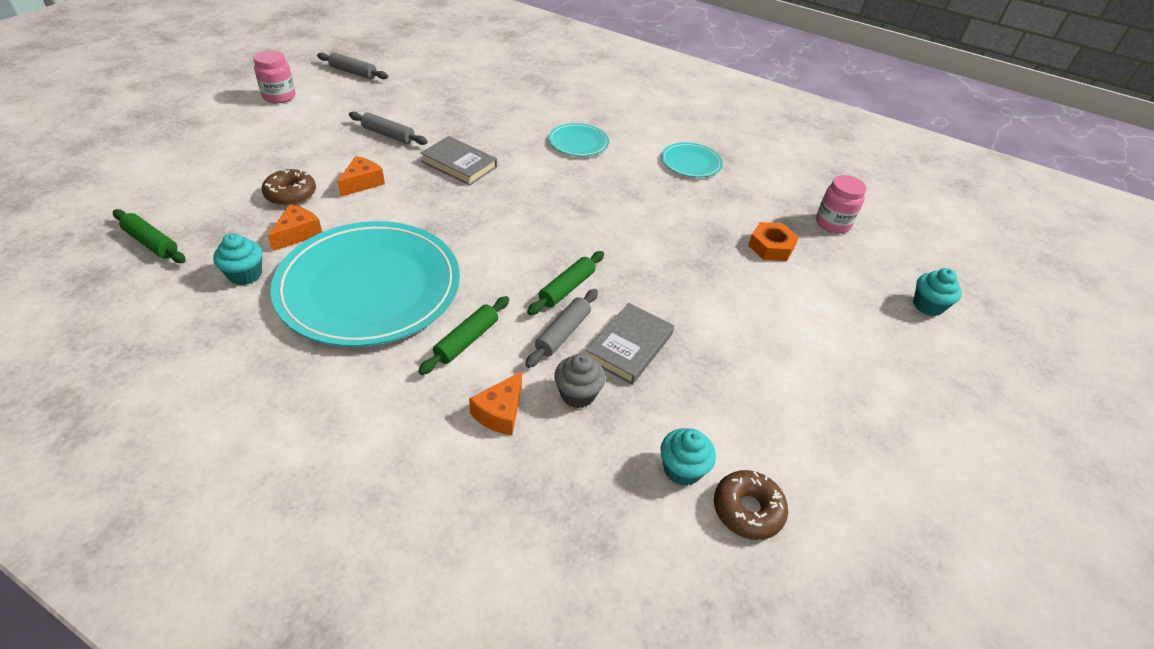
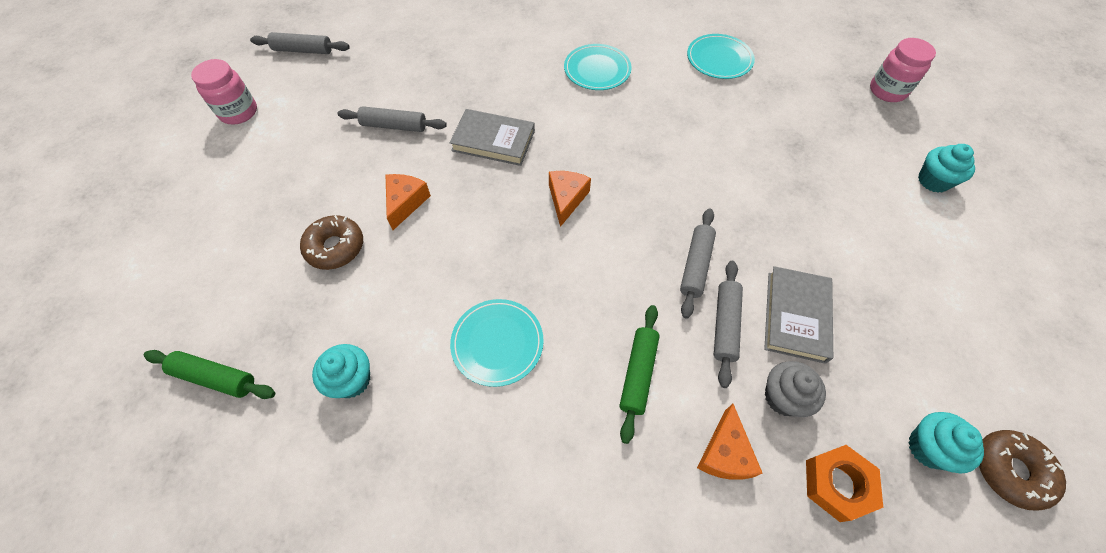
camera: 15 degrees left, 15 degrees up
orange cheese [268,204,322,251] -> orange cheese moved to [549,171,591,227]
turquoise plate [271,221,460,347] -> turquoise plate [450,299,544,387], size x0.45
green rolling pin [527,251,604,315] -> grey rolling pin [680,208,716,319]
orange nut [748,222,799,261] -> orange nut moved to [806,445,883,522]
turquoise cupcake [913,268,962,316] -> turquoise cupcake moved to [918,144,975,193]

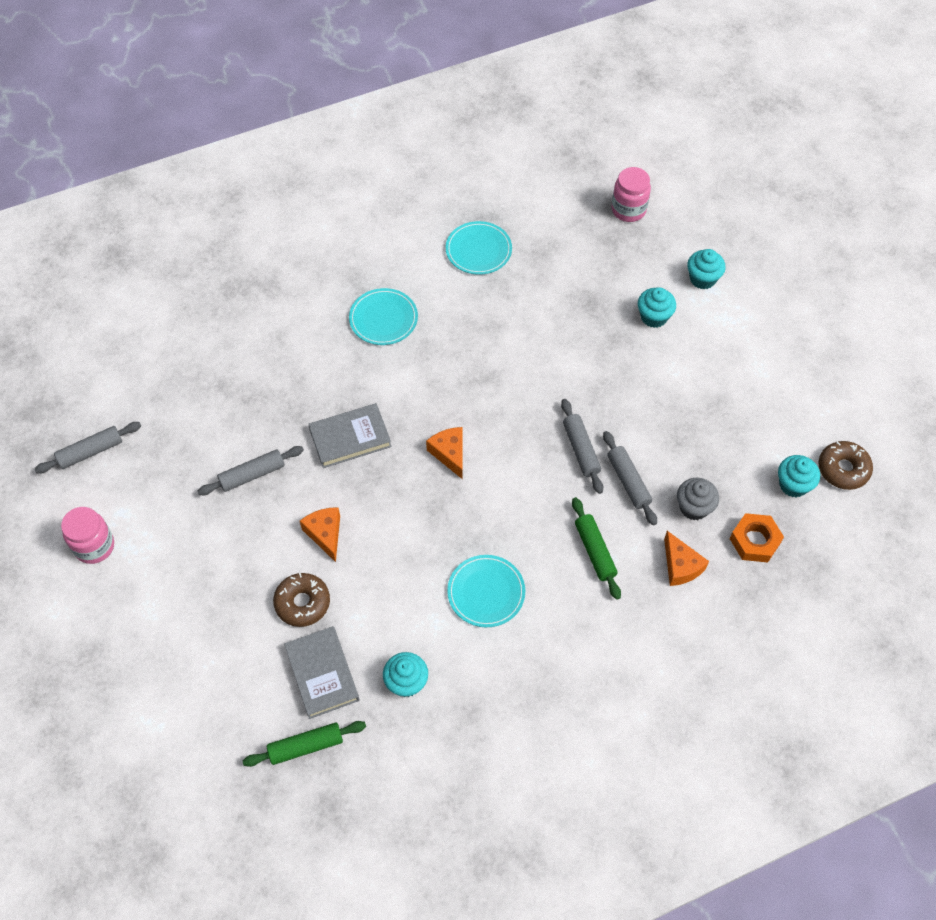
camera: 35 degrees left, 0 degrees up
grey book [764,266,833,364] -> grey book moved to [284,626,359,719]
none -> turquoise cupcake [638,287,676,328]

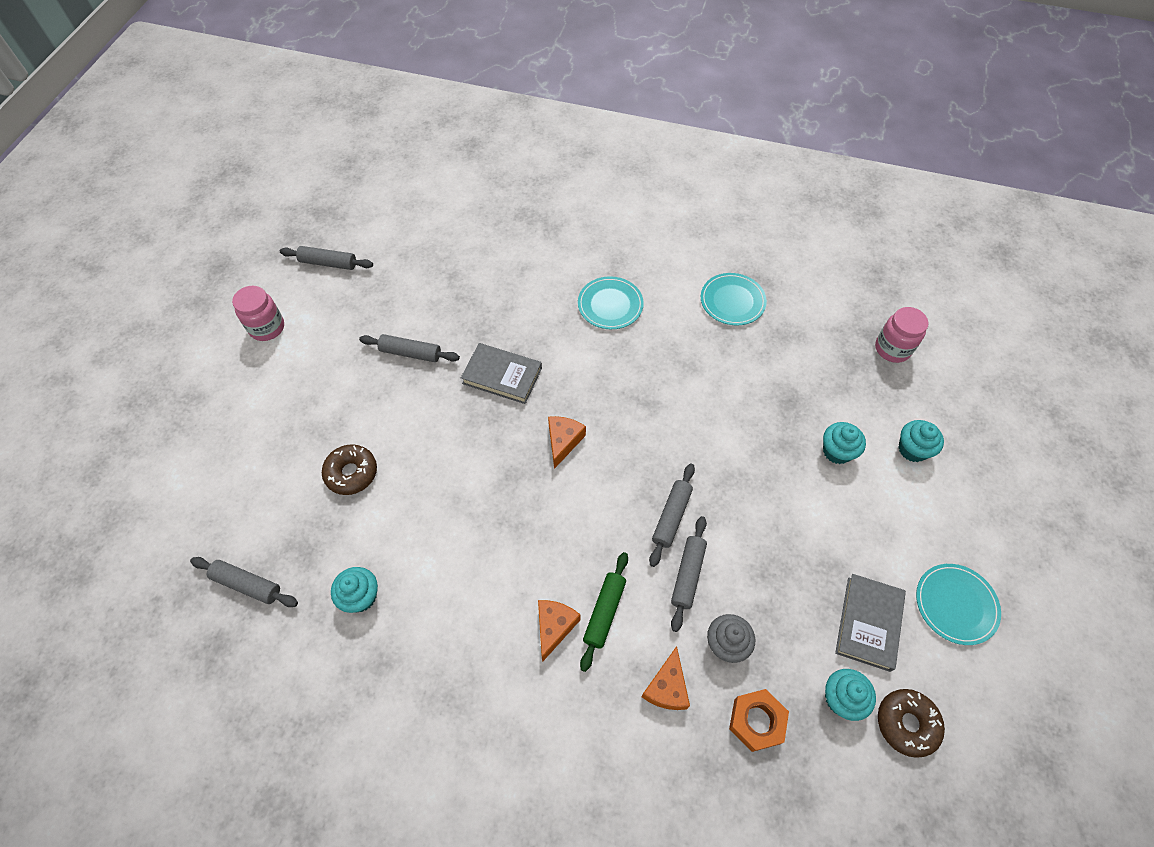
camera: 40 degrees right, 0 degrees up
green rolling pin [243,721,366,767] -> grey rolling pin [190,557,298,607]
grey book [284,626,359,719] -> grey book moved to [835,574,906,672]
orange cheese [300,507,340,562] -> orange cheese moved to [538,600,581,662]
turquoise plate [447,555,525,627] -> turquoise plate moved to [916,564,1001,645]

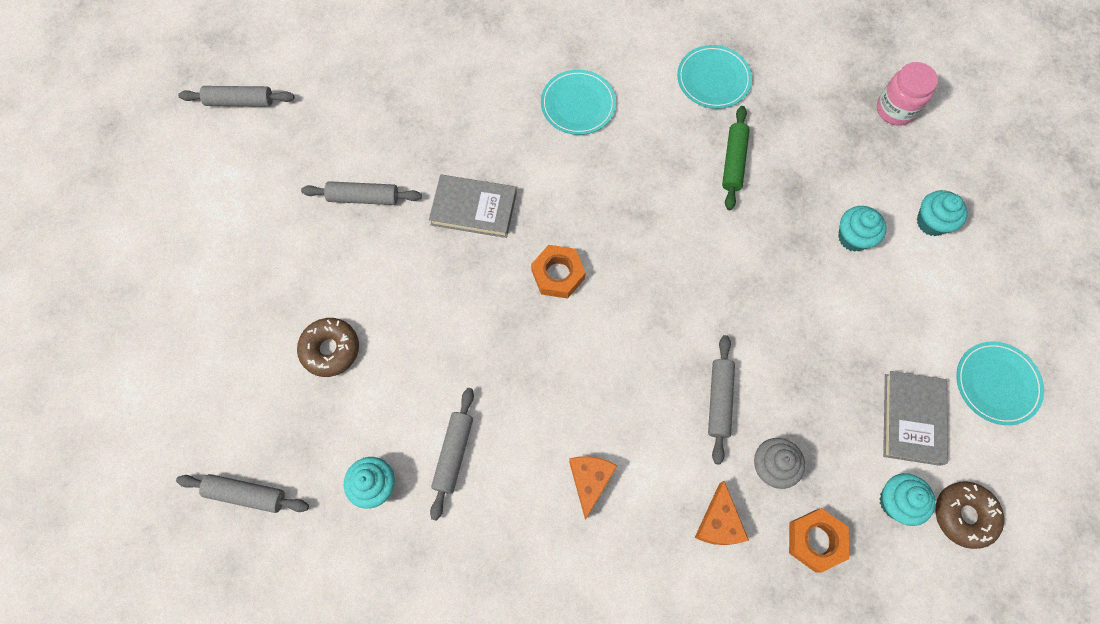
camera: 10 degrees left, 10 degrees up
pink jar [232,286,284,341] -> none
orange cheese [548,416,586,469] -> orange nut [531,245,586,299]
green rolling pin [580,552,628,672] -> green rolling pin moved to [722,106,750,210]
grey rolling pin [649,463,695,567] -> grey rolling pin moved to [430,388,474,521]

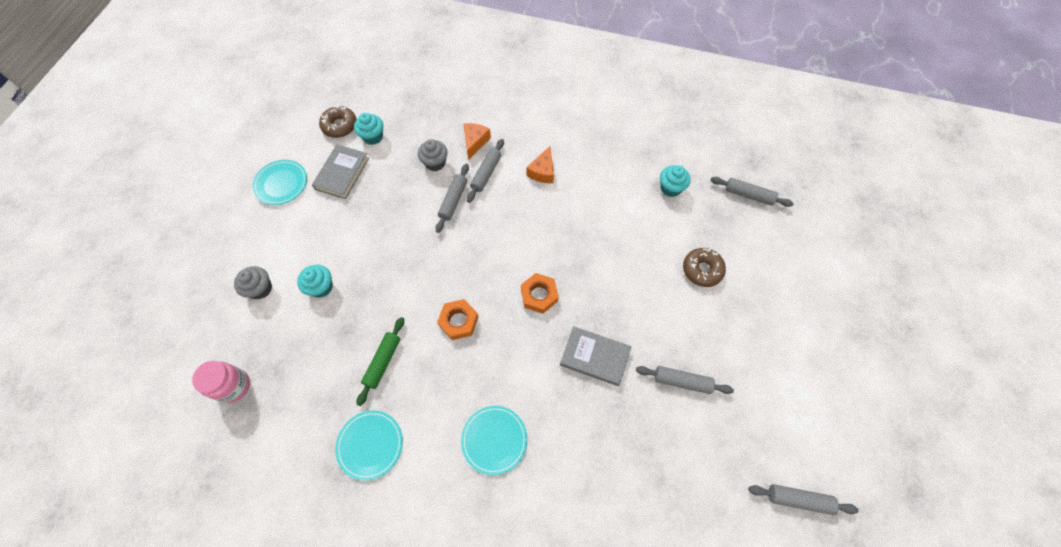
camera: 170 degrees left, 5 degrees down
grey rolling pin [430,388,474,521] -> grey rolling pin moved to [467,139,504,203]
orange nut [789,508,849,573] -> orange nut moved to [437,299,478,340]
turquoise cupcake [917,190,968,236] -> grey cupcake [234,266,272,299]

